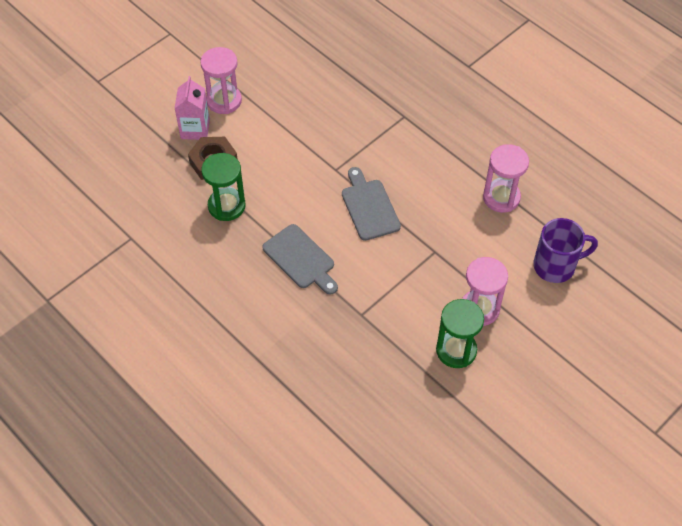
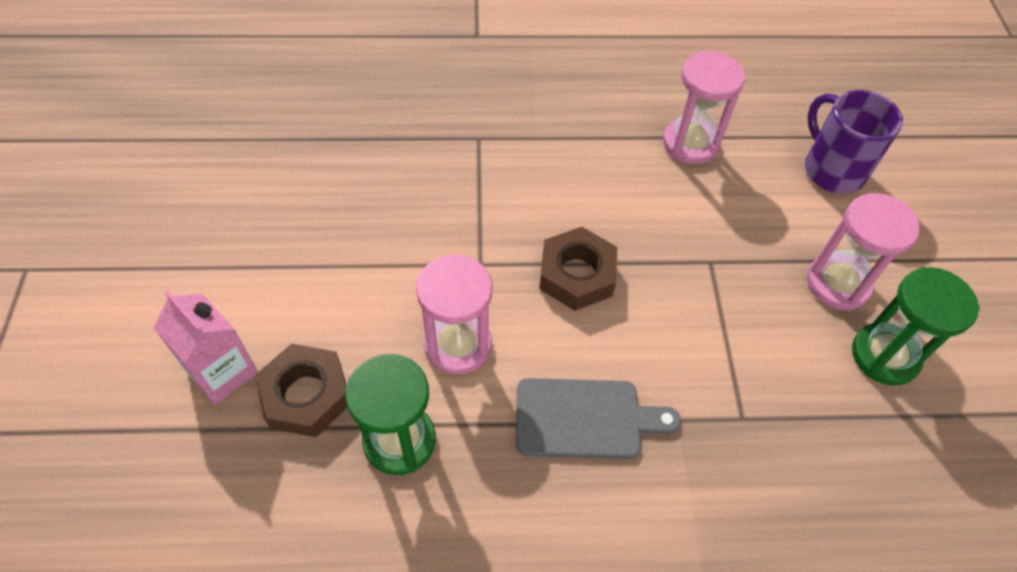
camera: 50 degrees left, 0 degrees up
pink hourglass [200,47,242,114] -> pink hourglass moved to [416,254,493,375]
grey cutting board [342,167,401,241] -> brown nut [539,227,617,311]
purple mug [533,218,598,283] -> purple mug turned 60 degrees counterclockwise [805,90,903,194]

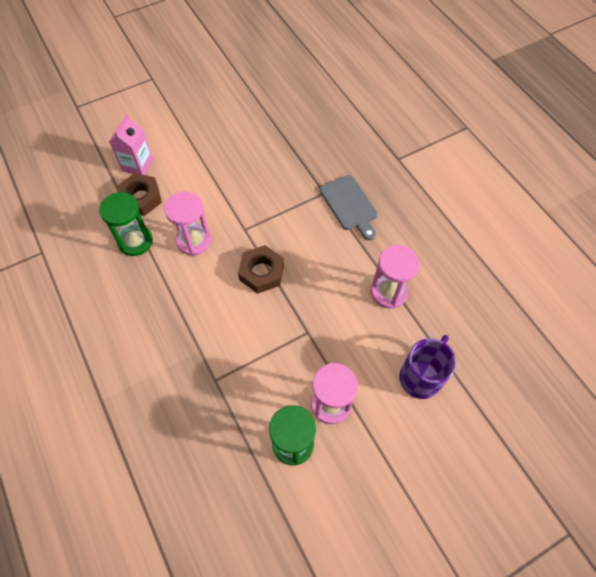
camera: 65 degrees right, 5 degrees up
grey cutting board [516,378,681,459] -> grey cutting board moved to [320,175,377,240]

